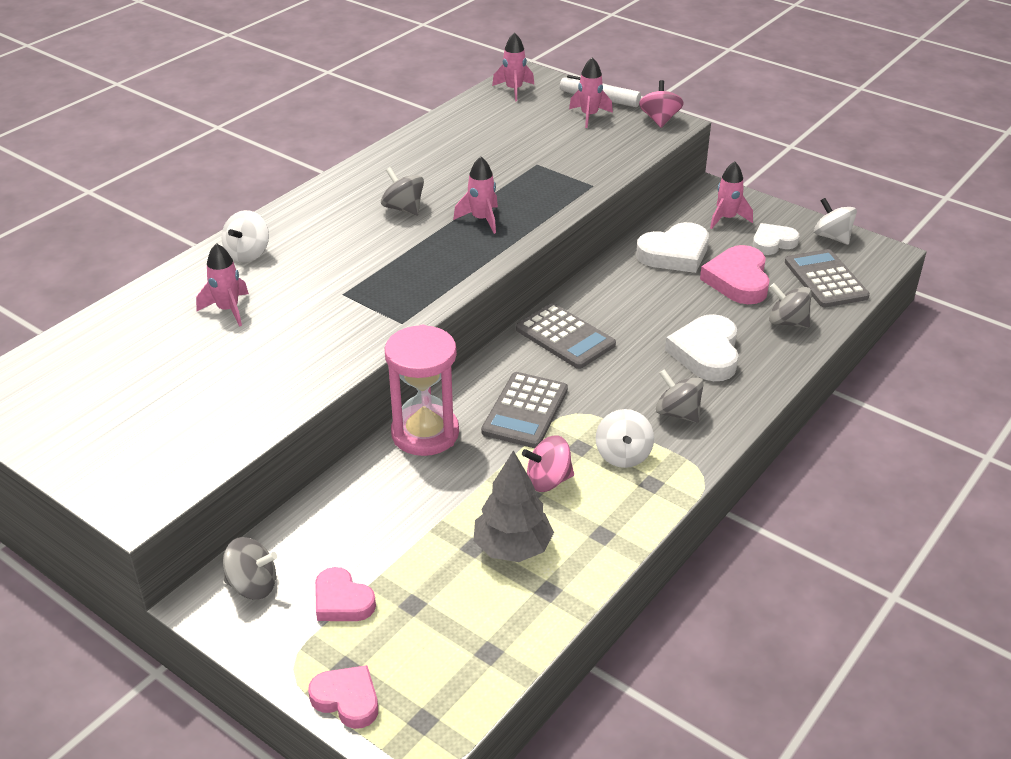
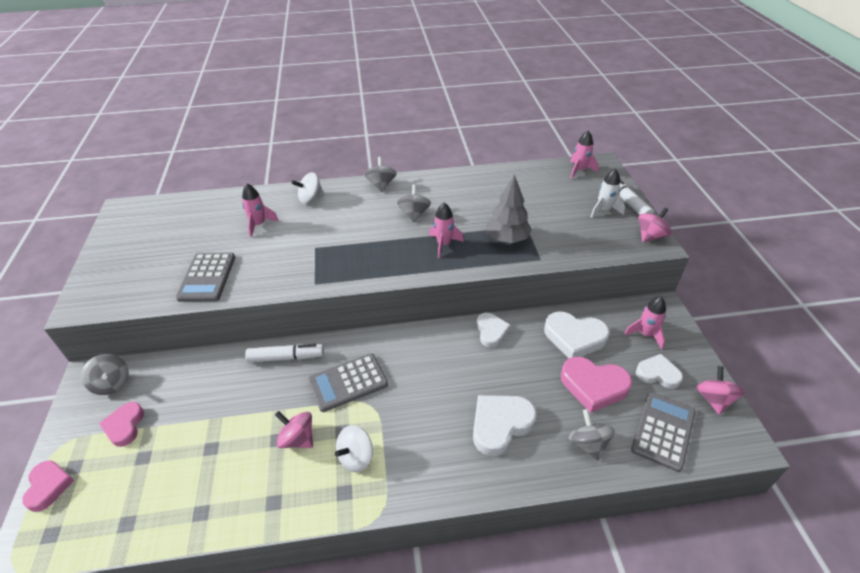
camera: 45 degrees right, 5 degrees up
pink hourglass [385,325,459,456] -> white marker [245,344,324,363]
grey tree [473,450,554,562] -> grey tree moved to [486,174,532,243]
grey calculator [516,303,616,369] -> grey calculator moved to [176,253,235,302]
pink rocket [569,57,613,128] -> white rocket [591,169,625,218]
grey spinning top [656,369,704,423] -> grey spinning top moved to [365,157,397,192]
pink heart [700,245,770,304] -> pink heart turned 120 degrees counterclockwise [561,357,632,413]
white spinning top [814,198,857,245] -> pink spinning top [696,366,744,415]
none -> white heart [477,313,511,348]

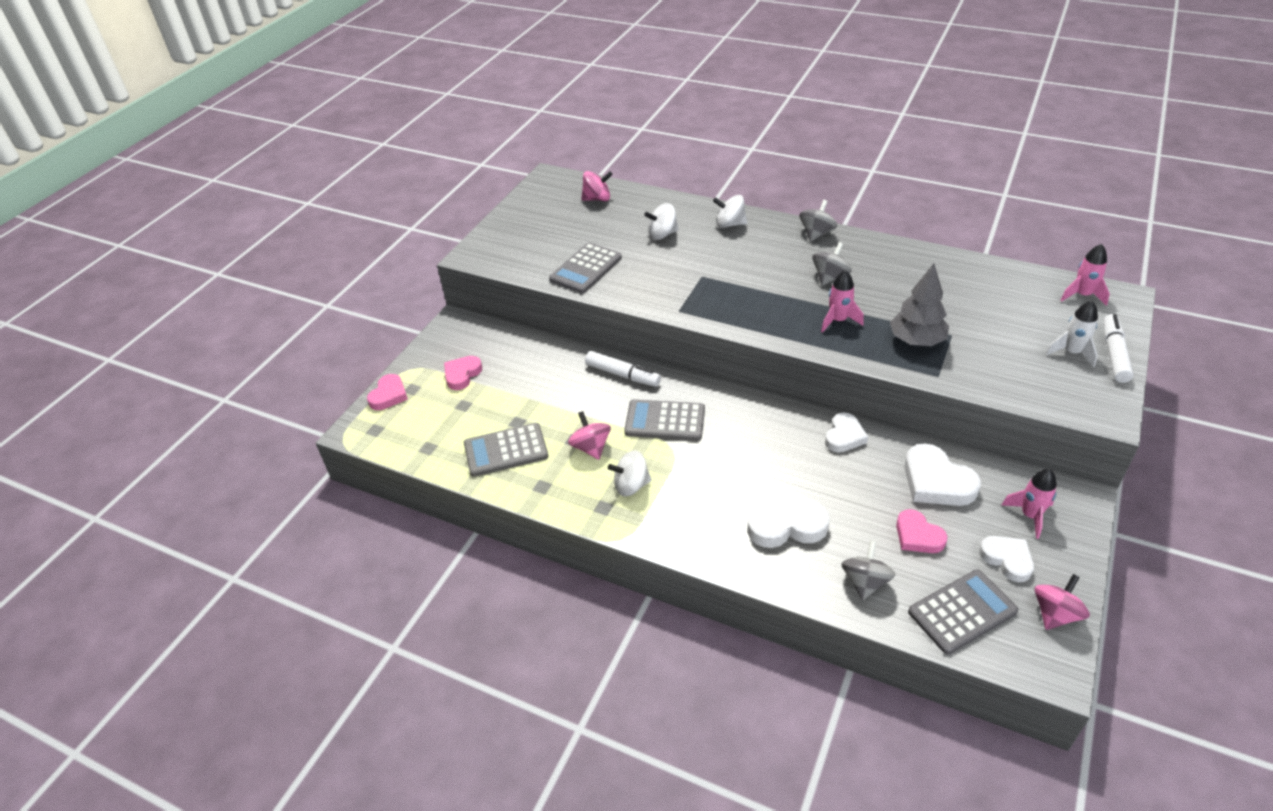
camera: 35 degrees right, 0 degrees up
grey spinning top [81,354,129,395] -> none
pink rocket [242,184,279,237] -> white spinning top [644,203,679,240]
pink heart [561,357,632,413] -> pink heart [896,509,948,553], size x0.64
pink spinning top [638,208,672,243] -> pink spinning top moved to [581,171,613,201]
none -> grey calculator [464,423,548,477]

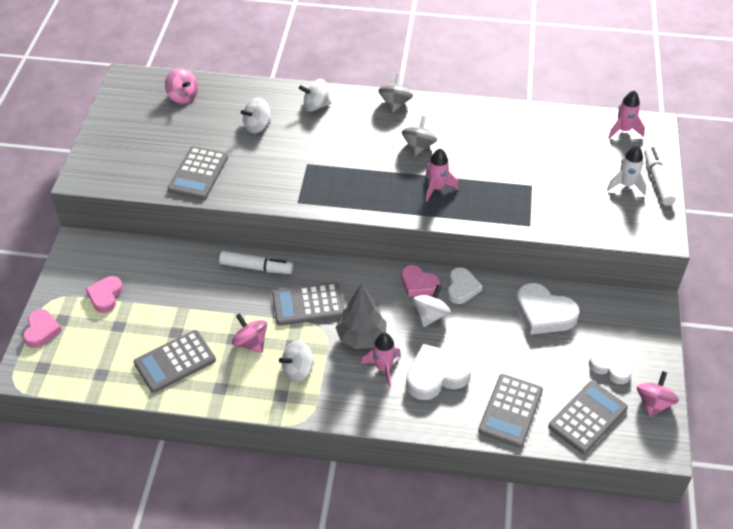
camera: 20 degrees left, 5 degrees up
pink spinning top [581,171,613,201] -> pink spinning top turned 75 degrees clockwise [165,68,198,104]
grey spinning top [841,541,895,600] -> grey calculator [478,374,543,448]
grey tree [890,264,949,346] -> grey tree moved to [335,284,387,349]
pink heart [896,509,948,553] -> pink heart moved to [402,265,440,297]
pink rocket [1002,469,1056,539] -> pink rocket moved to [361,333,401,388]
none -> white spinning top [413,284,451,327]

